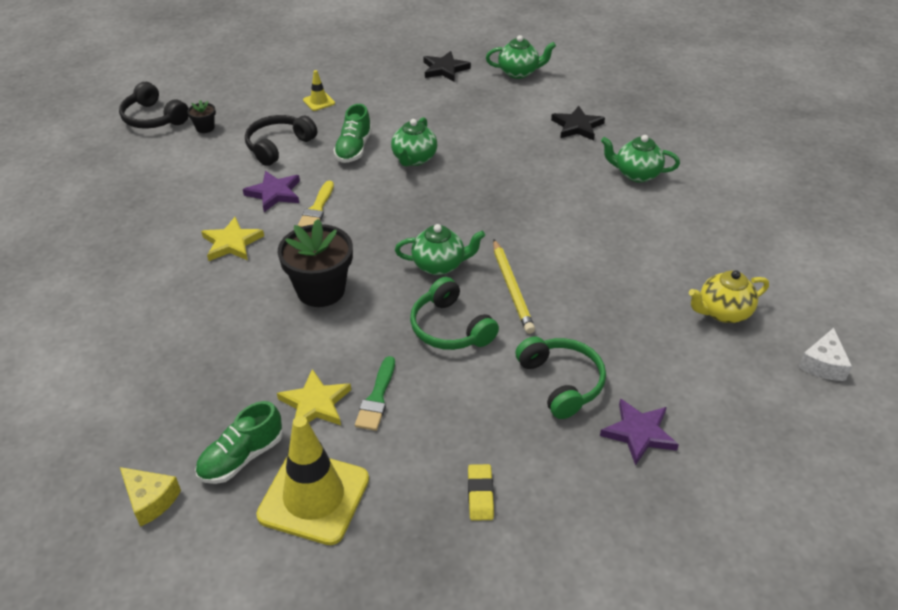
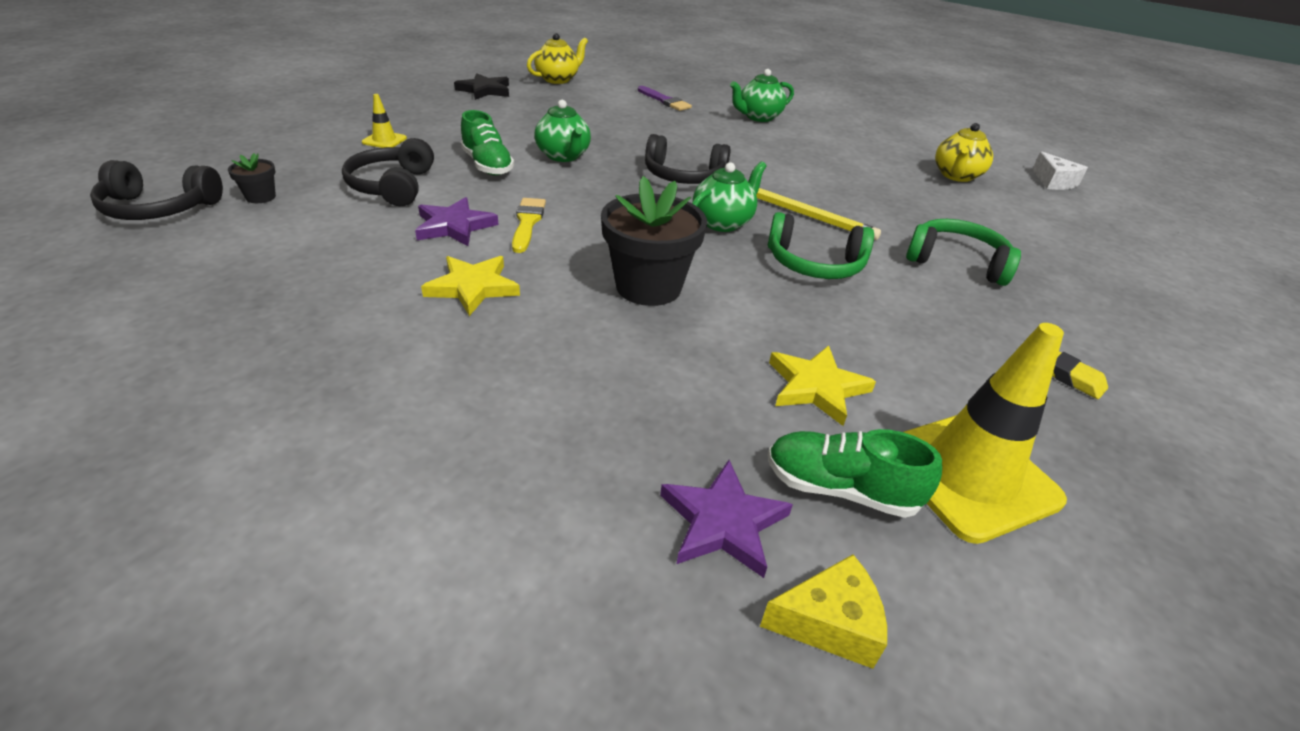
camera: 45 degrees left, 5 degrees down
green shoe [195,401,283,484] -> green shoe turned 105 degrees clockwise [768,429,942,518]
yellow brush [298,181,334,227] -> yellow brush turned 150 degrees counterclockwise [512,198,546,253]
green brush [355,356,395,431] -> none
green teapot [486,35,556,79] -> yellow teapot [527,33,588,84]
black star [551,106,605,141] -> purple brush [638,86,692,111]
purple star [600,398,679,466] -> purple star moved to [660,460,793,578]
none -> black headphones [645,134,731,184]

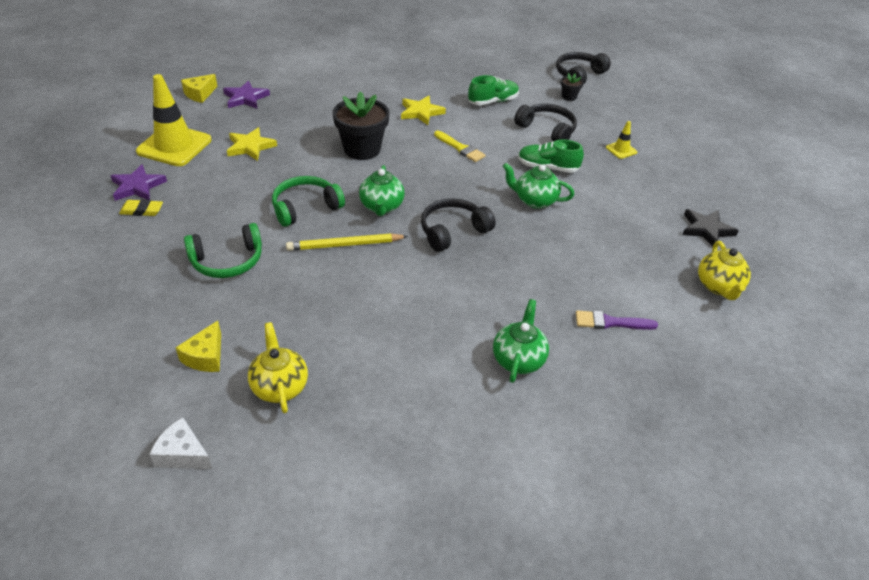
camera: 135 degrees right, 5 degrees up
purple star [415,197,499,246] -> purple star moved to [110,164,167,201]
green shoe [768,429,942,518] -> green shoe moved to [468,75,519,105]
none -> yellow cheese [175,321,221,372]

